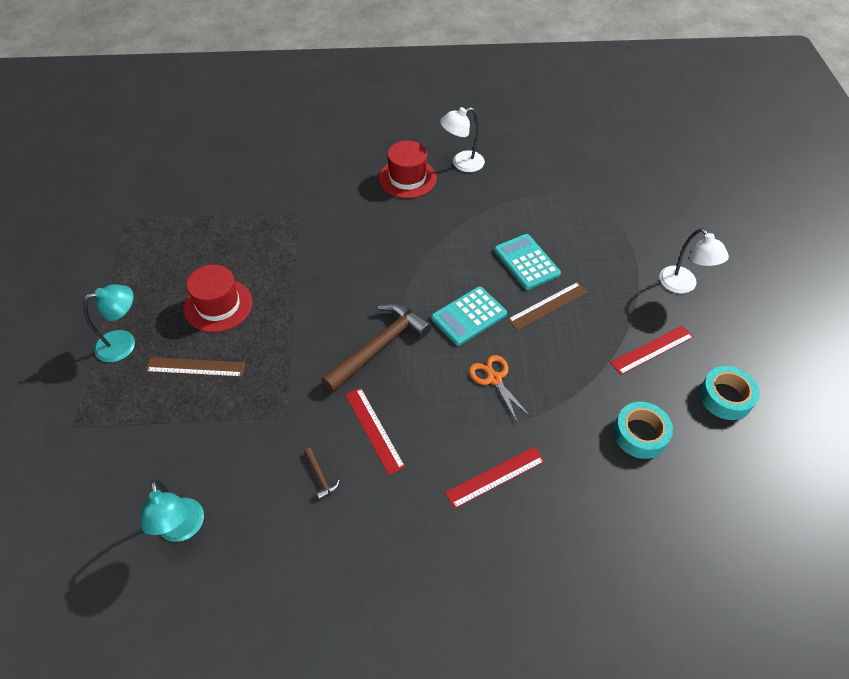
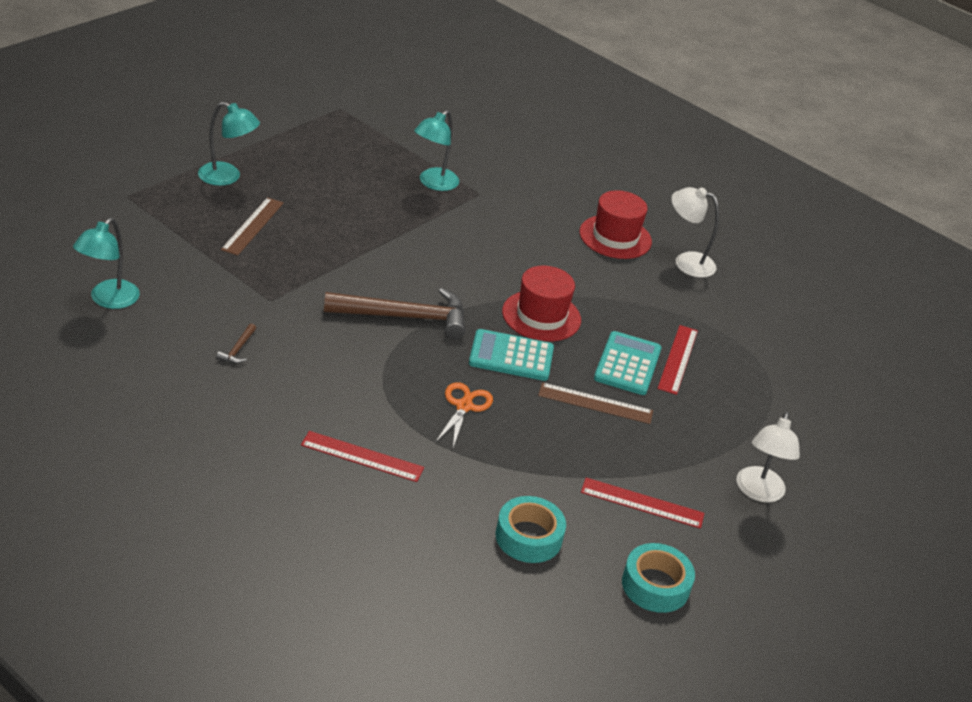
camera: 40 degrees right, 15 degrees down
brown ruler [146,357,245,377] -> brown ruler turned 60 degrees clockwise [221,197,284,256]
red hat [184,265,253,332] -> red hat moved to [502,266,581,341]
red ruler [345,388,405,475] -> red ruler moved to [657,325,698,395]
none -> turquoise lamp [414,110,459,191]

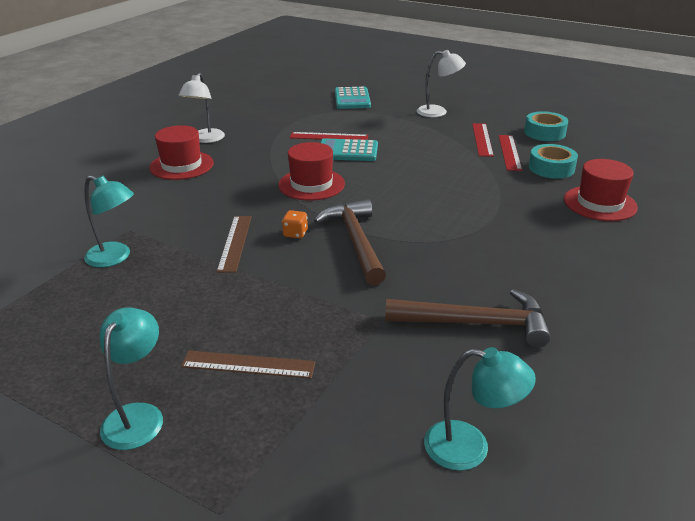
camera: 95 degrees left, 5 degrees down
brown hammer [216,323,256,364] -> brown hammer [385,289,550,348], size x2.49
red ruler [301,431,424,482] -> red ruler moved to [499,135,522,171]
orange scissors [435,382,493,448] -> none
turquoise calculator [469,329,554,381] -> turquoise calculator moved to [335,87,371,109]
brown ruler [538,382,653,424] -> brown ruler moved to [217,216,252,273]
none -> orange dice [282,210,308,239]
none -> red hat [564,159,638,221]

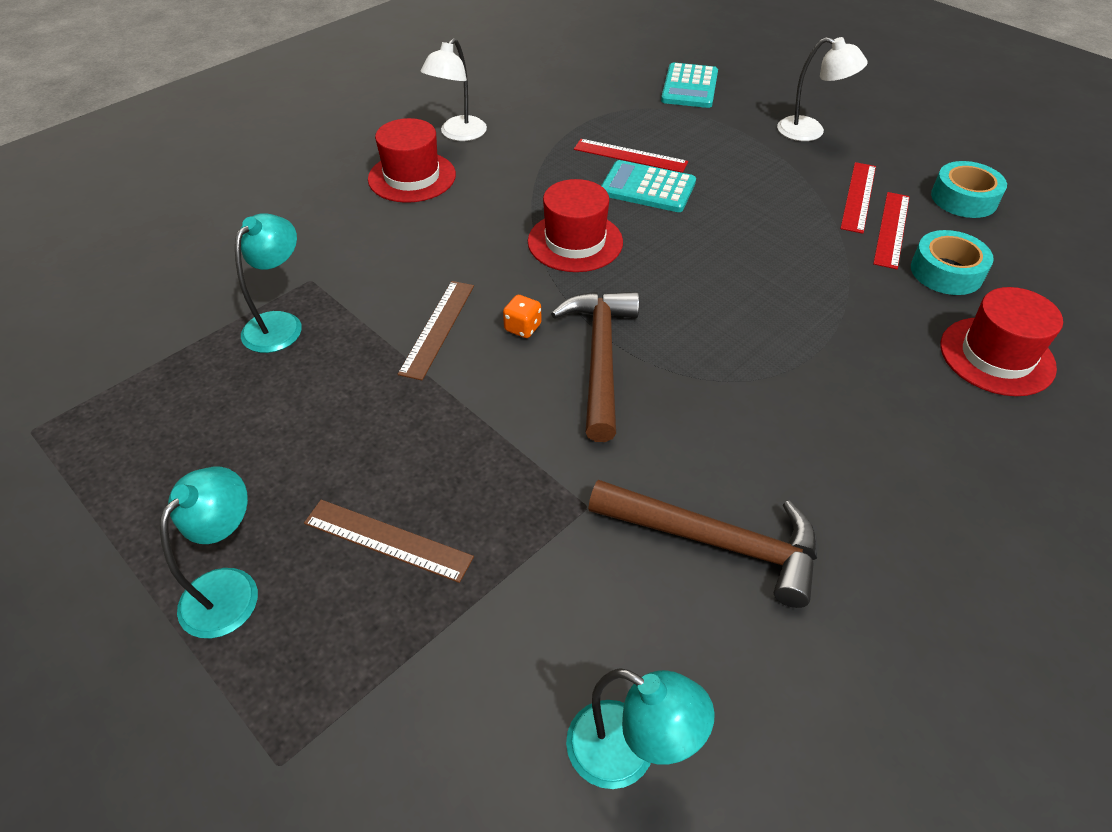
camera: 15 degrees right, 15 degrees up
turquoise lamp [84,175,134,268] -> turquoise lamp turned 105 degrees counterclockwise [235,213,302,353]

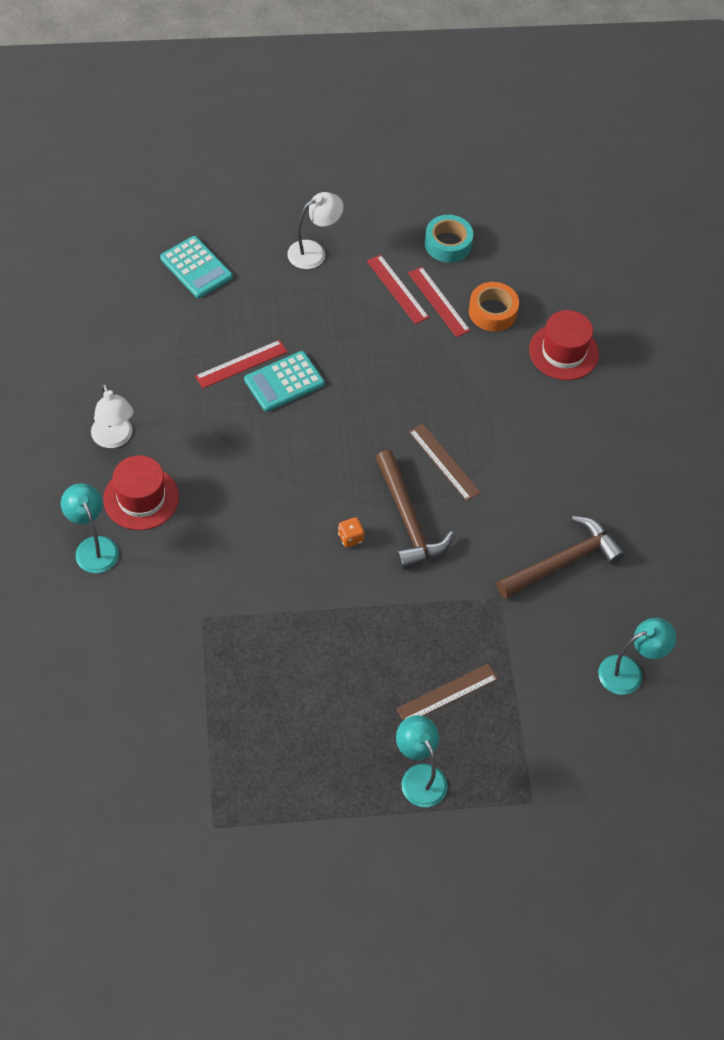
camera: 55 degrees left, 10 degrees up
turquoise lamp [235,213,302,353] -> turquoise lamp moved to [61,483,119,573]
brown ruler [398,281,474,380] -> brown ruler moved to [409,424,481,501]
red hat [528,179,623,272] -> none
brown hammer [551,292,639,442] -> brown hammer turned 150 degrees counterclockwise [376,450,454,569]
turquoise tape [911,230,994,295] -> orange tape [469,282,519,331]

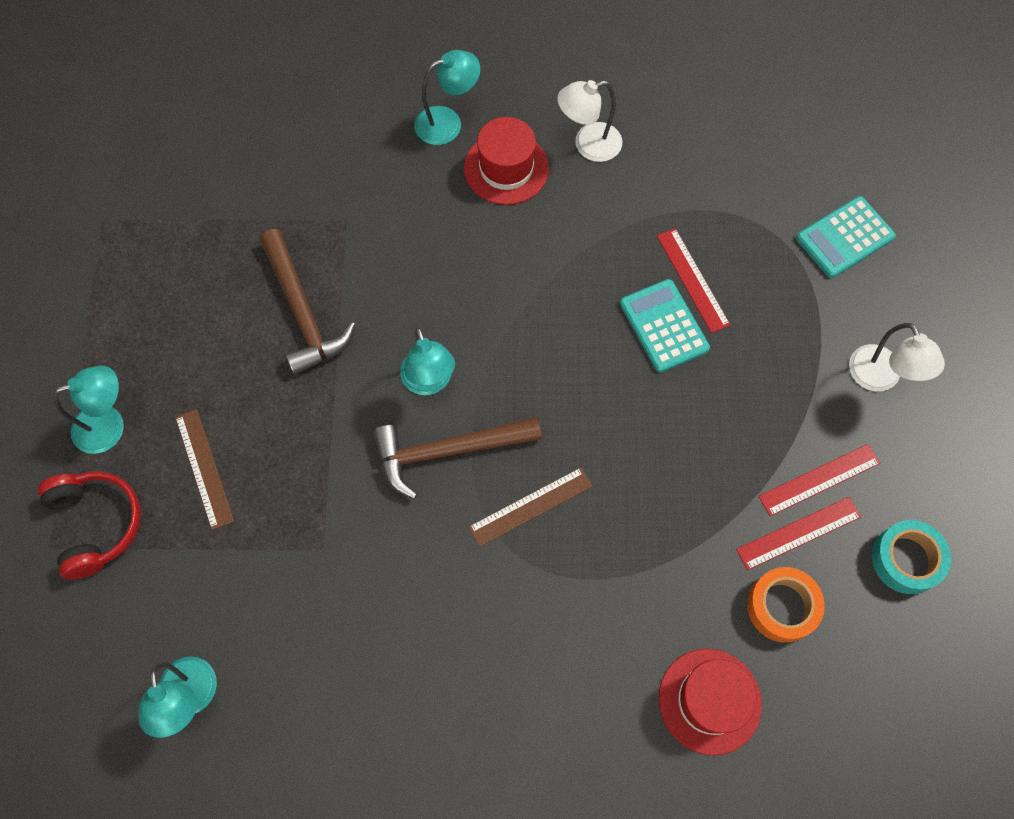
camera: 100 degrees right, 10 degrees up
orange dice [338,517,364,548] -> turquoise lamp [400,327,455,395]
brown hammer [496,516,625,599] -> brown hammer moved to [260,229,355,375]
none -> red headphones [38,472,141,580]

